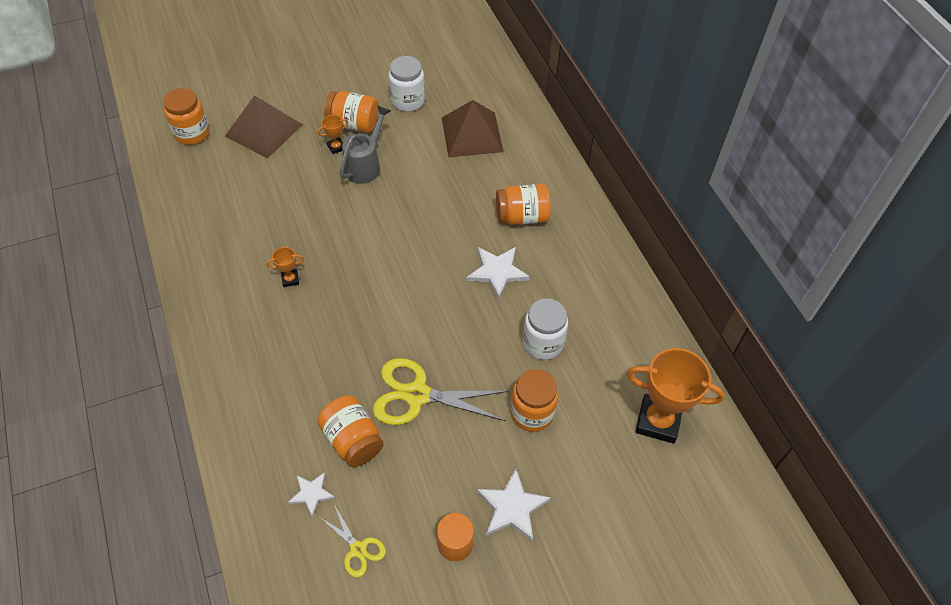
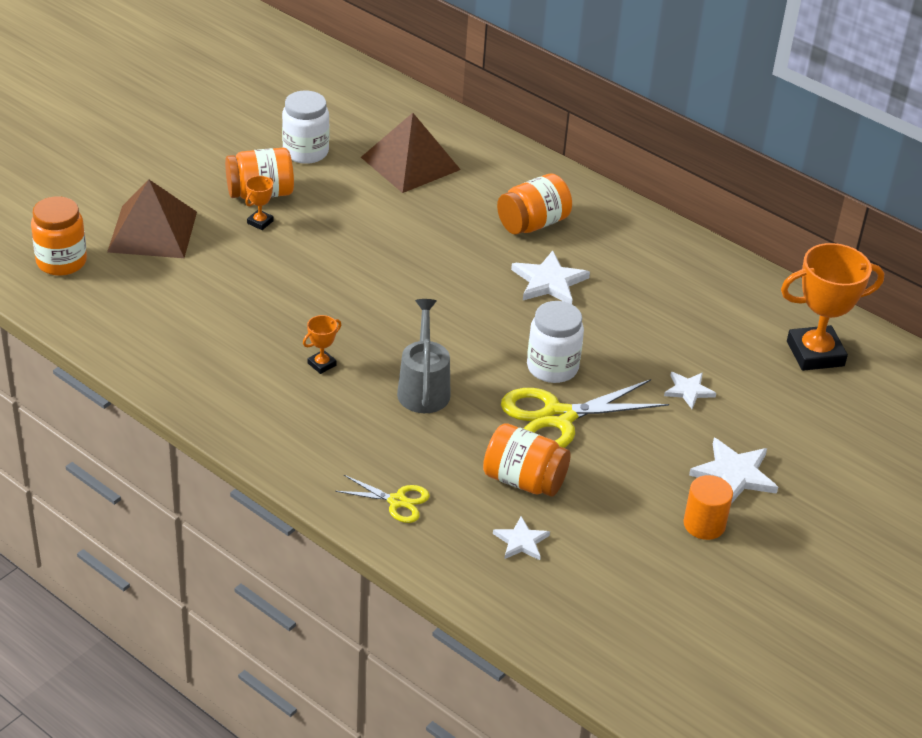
camera: 30 degrees left, 15 degrees down
yellow scissors [321,506,386,577] -> yellow scissors moved to [335,475,430,523]
grey watering can [339,105,390,184] -> grey watering can moved to [397,299,451,413]
orange jar [511,369,558,432] -> white star [664,372,716,409]
white jar [522,298,568,360] -> white jar moved to [527,301,584,383]

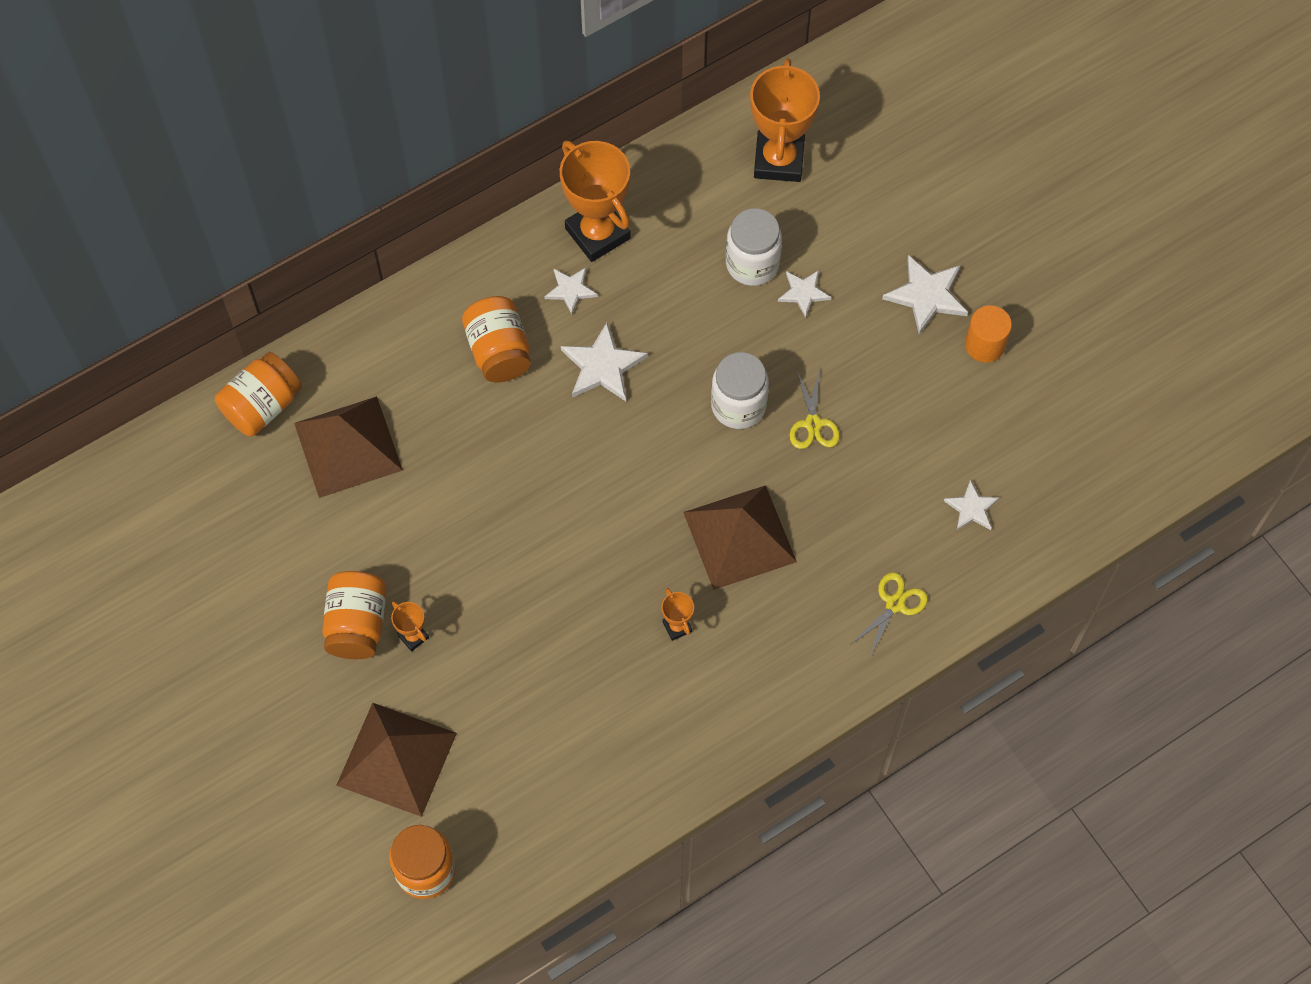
camera: 70 degrees left, 25 degrees up
white jar [282,91,329,164] -> white jar moved to [726,208,782,286]
grey watering can [397,299,451,413] -> brown pyramid [683,485,797,590]
orange jar [483,423,570,497] -> orange jar moved to [215,352,302,437]
yellow scissors [501,379,669,448] -> yellow scissors [790,370,840,449], size x0.53
none -> white star [544,268,598,314]
none -> orange trophy [560,141,631,262]

